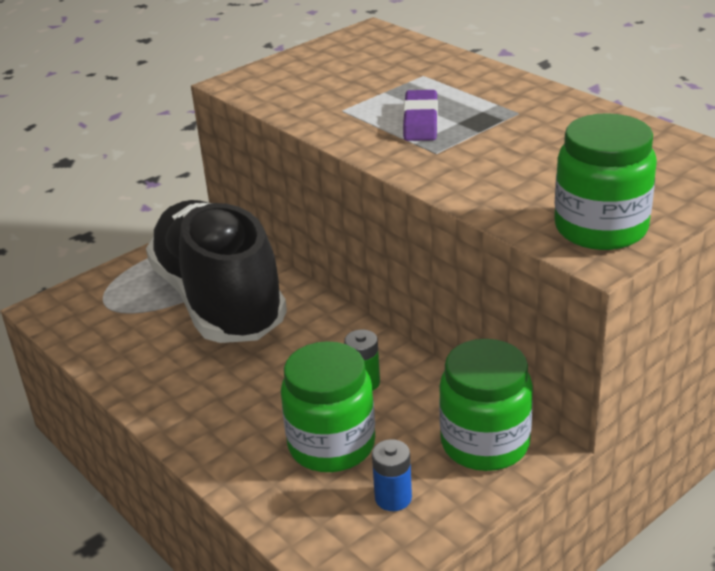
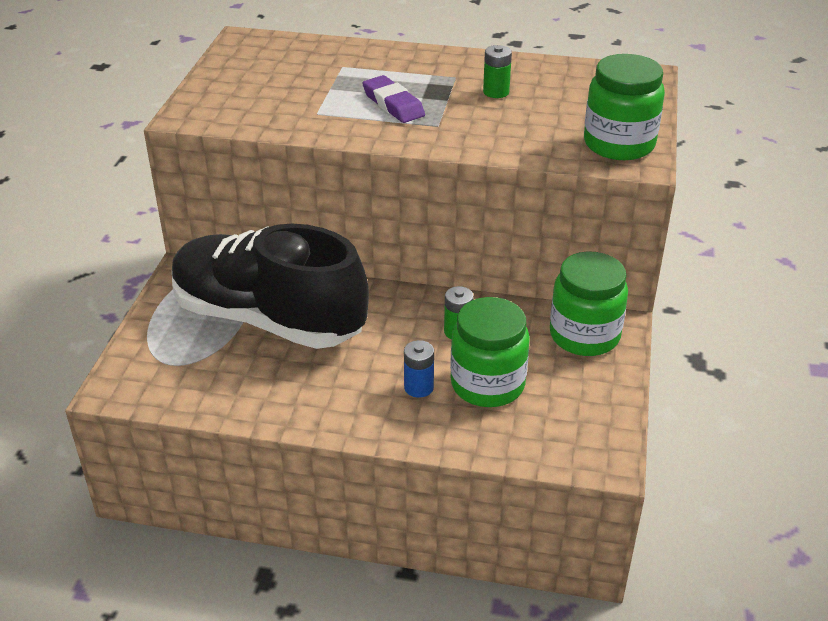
camera: 40 degrees left, 5 degrees up
blue battery [372,439,412,511] -> blue battery moved to [404,340,434,398]
none -> green battery [483,45,512,98]

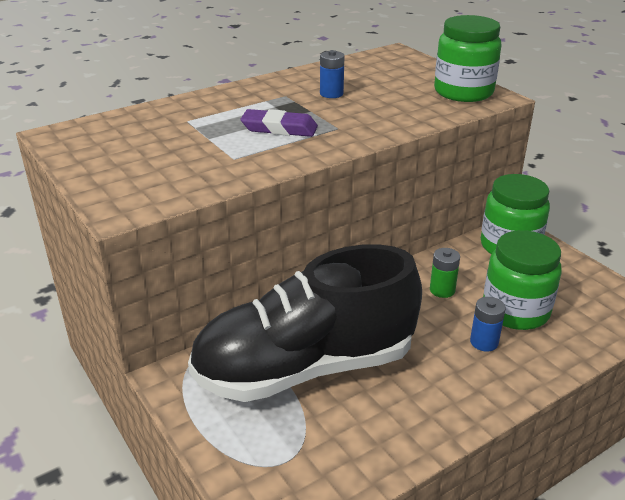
camera: 45 degrees left, 5 degrees down
green battery [483,45,512,98] -> blue battery [320,50,345,98]

